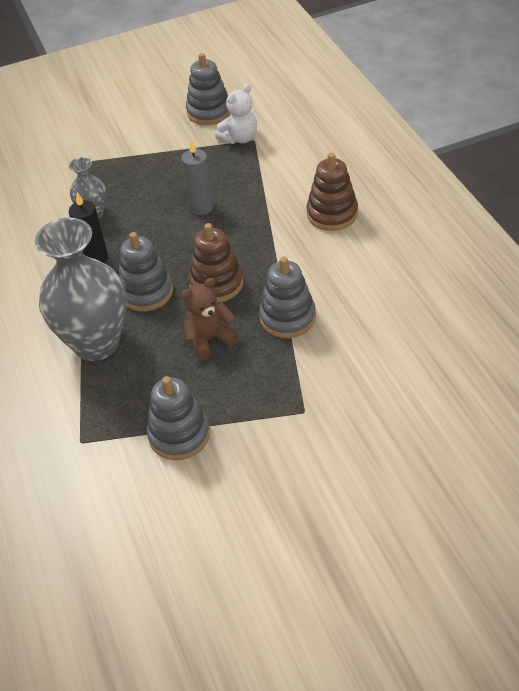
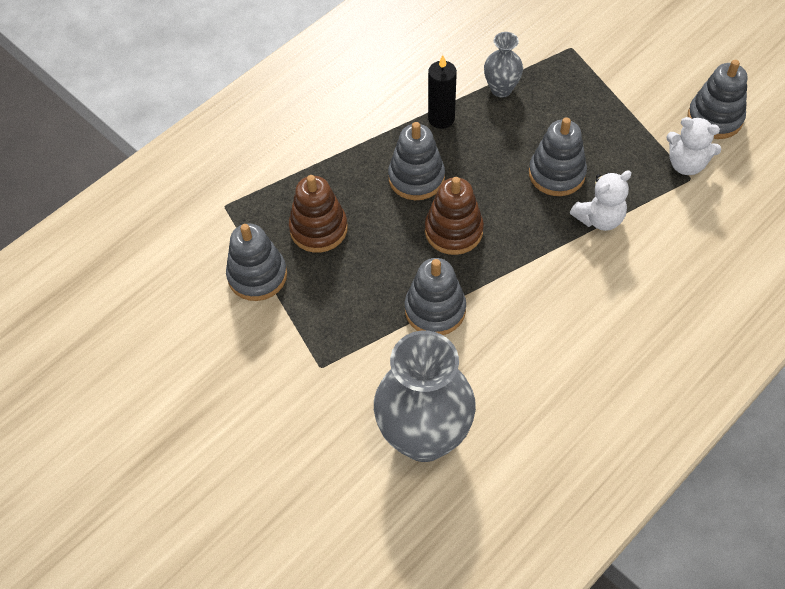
camera: 65 degrees right, 10 degrees up
grey vase [35,217,127,361] -> grey vase moved to [374,331,476,462]
grey candle [181,140,214,215] -> grey stacking toy [529,117,587,196]
brown teddy bear [181,278,238,360] -> none
brown stacking toy [307,153,358,231] -> brown stacking toy moved to [289,175,348,253]
none -> white teddy bear [570,170,632,231]

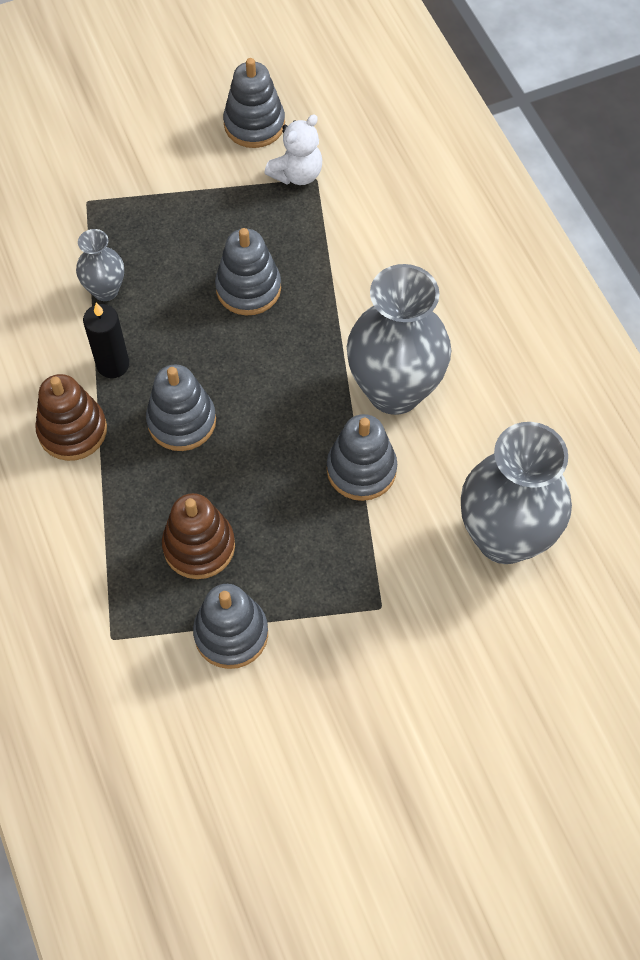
camera: 70 degrees left, 5 degrees up
brown stacking toy [425,177,484,255] -> brown stacking toy moved to [35,374,107,461]
white teddy bear [570,170,632,231] -> none
none -> grey vase [347,264,451,415]

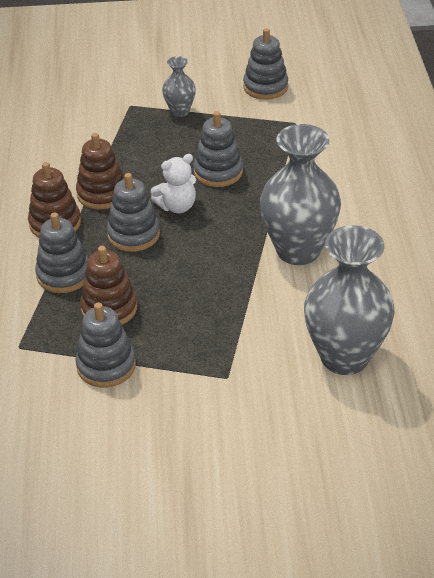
camera: 20 degrees right, 20 degrees down
grey vase [76,229,124,301] -> grey vase moved to [162,56,196,117]
black candle [83,303,129,378] -> brown stacking toy [76,133,124,209]
white teddy bear [264,114,322,185] -> white teddy bear moved to [151,154,196,213]
grey stacking toy [327,414,397,501] -> grey stacking toy moved to [35,213,88,293]

